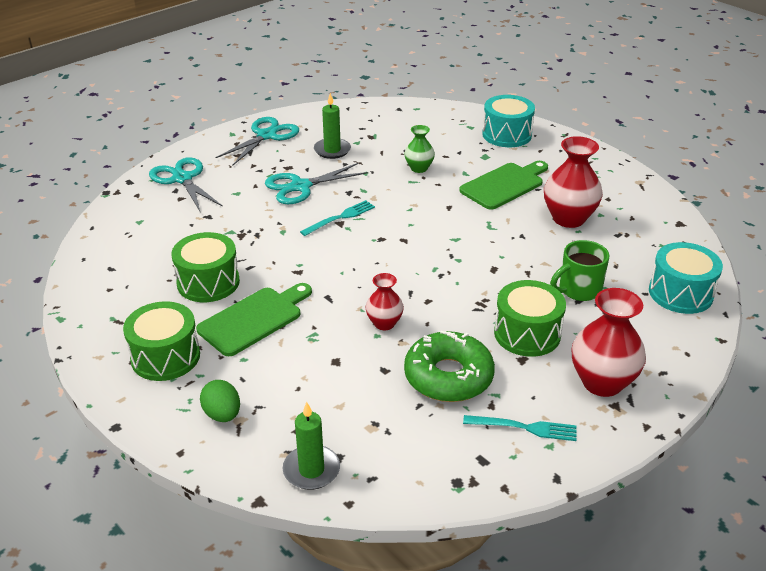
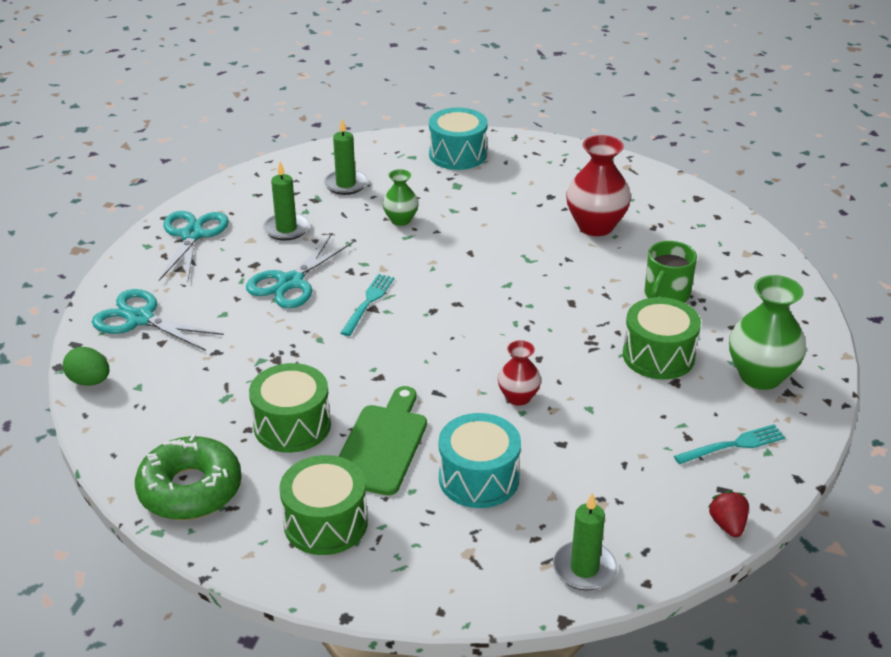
camera: 30 degrees left, 0 degrees up
green egg [200,380,240,422] -> green egg moved to [63,347,109,386]
green donut [404,331,495,402] -> green donut moved to [135,434,242,520]
green cutting board [459,161,548,210] -> none
red vase [572,288,646,397] -> green vase [729,275,806,390]
turquoise drum [649,242,723,314] -> turquoise drum moved to [439,413,521,508]
none -> green candle [324,119,368,195]
none -> red strawberry [708,490,749,537]

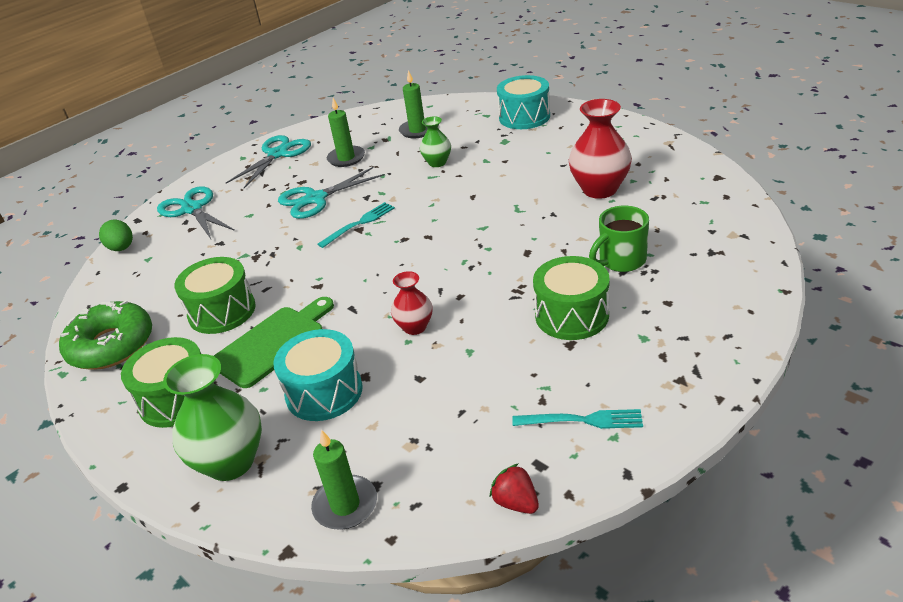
camera: 30 degrees right, 0 degrees up
red strawberry [708,490,749,537] -> red strawberry turned 60 degrees counterclockwise [490,463,539,514]
green vase [729,275,806,390] -> green vase moved to [163,354,262,481]

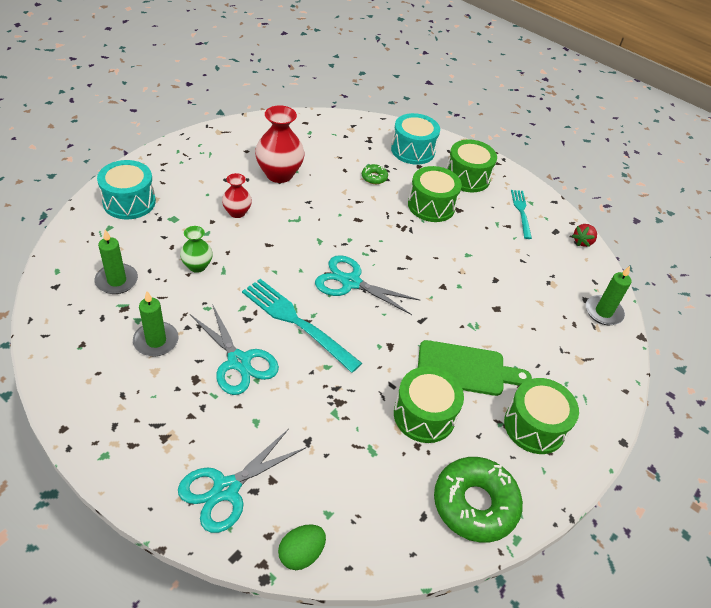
camera: 105 degrees left, 10 degrees up
green vase [163,354,262,481] -> none
green cutting board [214,297,334,388] -> green cutting board turned 150 degrees clockwise [418,340,532,396]
turquoise scissors [226,135,311,188] -> turquoise scissors moved to [315,255,420,315]
turquoise drum [273,329,363,421] -> turquoise drum moved to [391,113,440,165]
turquoise fork [317,202,395,248] -> turquoise fork [242,279,362,373], size x1.70
red vase [391,271,432,335] -> red vase moved to [222,173,252,218]
green mug [589,206,649,272] -> green donut [362,164,388,184]
none -> green drum [446,139,497,193]

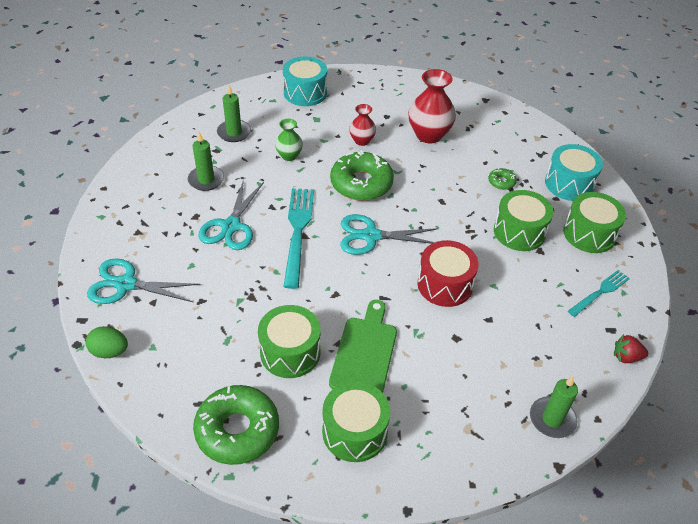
camera: 55 degrees right, 0 degrees up
turquoise scissors [315,255,420,315] -> turquoise scissors turned 75 degrees counterclockwise [340,214,439,255]
green cutting board [418,340,532,396] -> green cutting board turned 135 degrees counterclockwise [329,300,397,393]
none -> green donut [330,150,394,201]
none -> red drum [418,240,478,307]

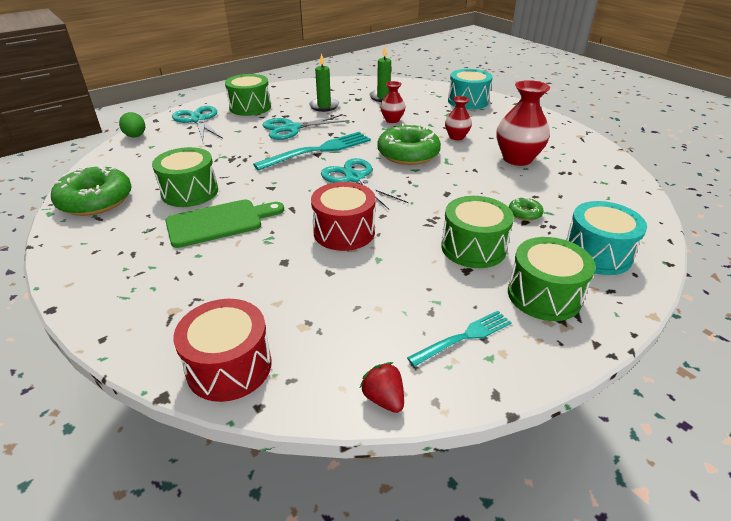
camera: 55 degrees right, 10 degrees down
green vase [275,119,303,161] -> red vase [380,81,406,123]
green drum [322,381,390,462] -> green drum moved to [225,74,271,116]
green candle [530,376,578,438] -> red drum [173,299,272,402]
turquoise fork [568,270,630,317] -> turquoise fork turned 45 degrees counterclockwise [407,311,512,367]

